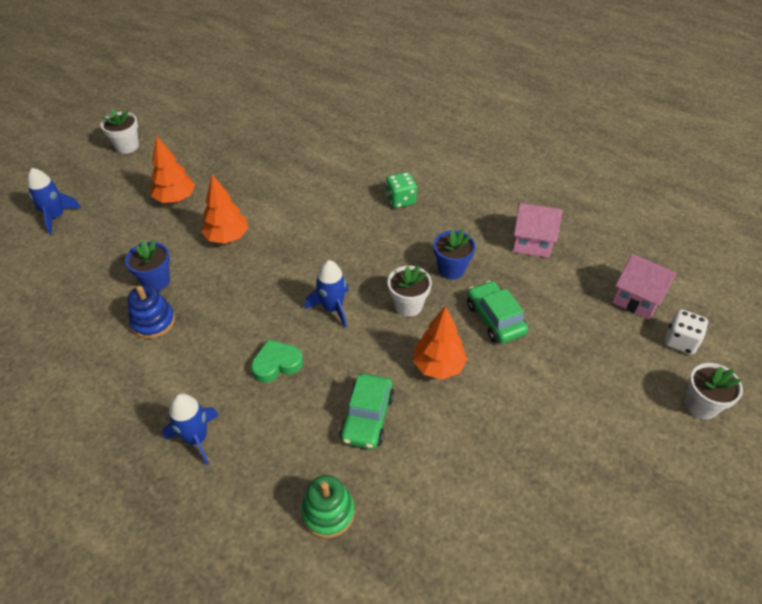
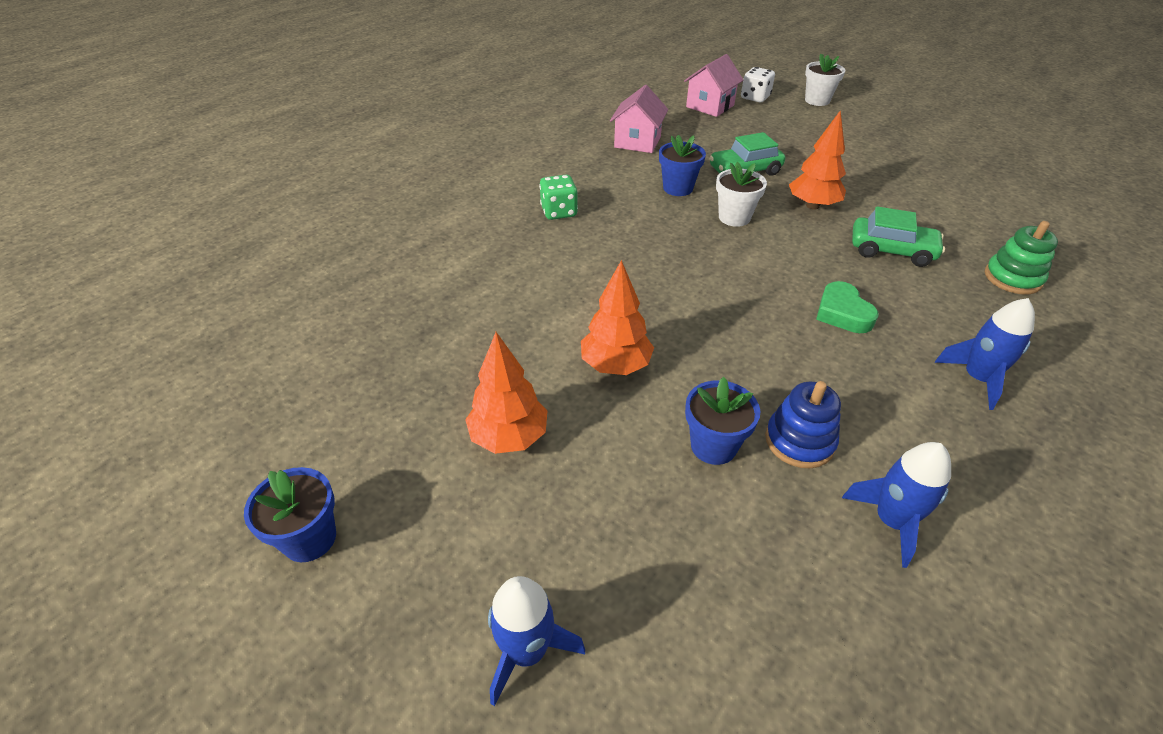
camera: 85 degrees left, 5 degrees down
white flower pot [100,108,139,154] -> blue flower pot [244,467,336,562]
blue rocket [305,260,349,328] -> blue rocket moved to [842,442,951,568]

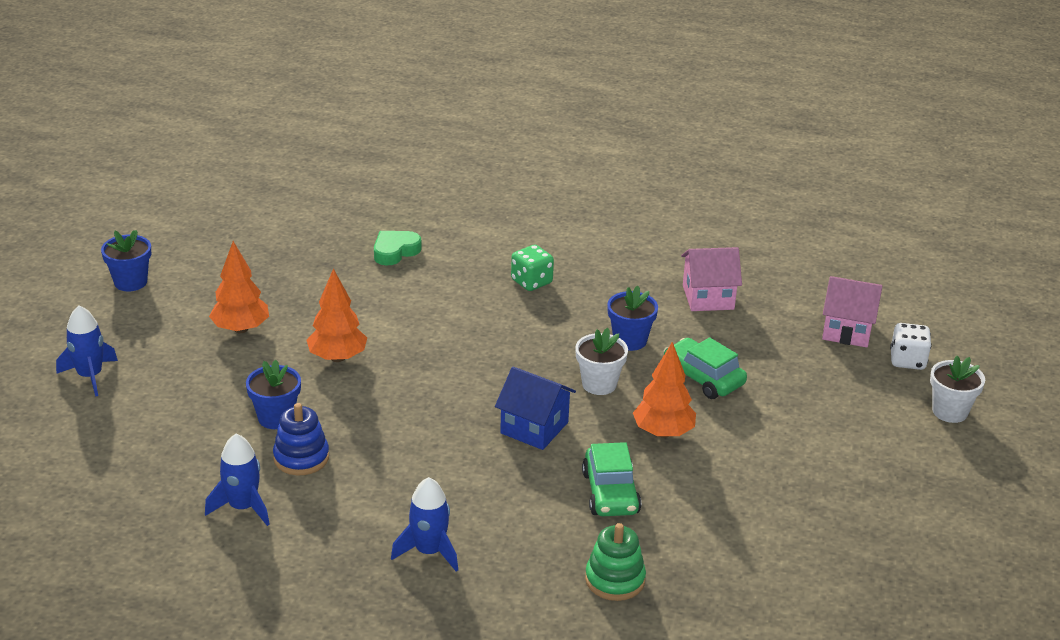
camera: 65 degrees right, 10 degrees down
green heart [816,281,878,333] -> green heart moved to [374,231,422,265]
none -> blue house [495,367,576,450]

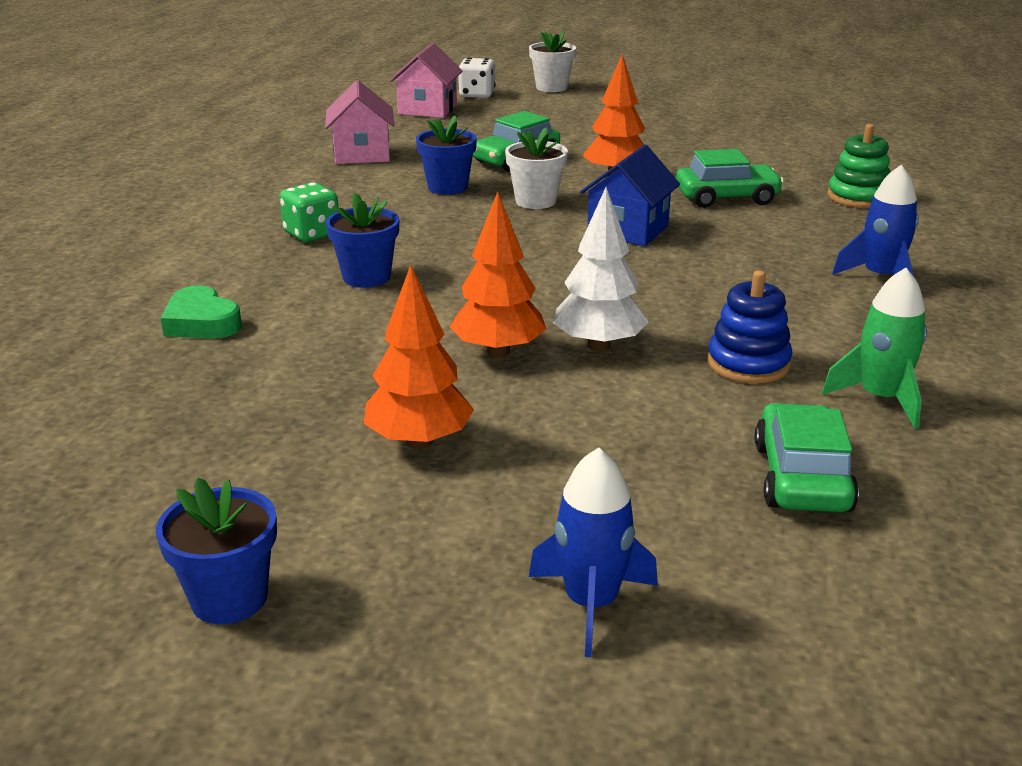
camera: 90 degrees left, 5 degrees down
blue rocket [205,434,270,526] -> green rocket [822,268,927,428]
blue flower pot [246,360,301,429] -> blue flower pot moved to [326,193,399,288]
none -> white tree [553,187,649,351]
none -> green car [755,403,859,512]

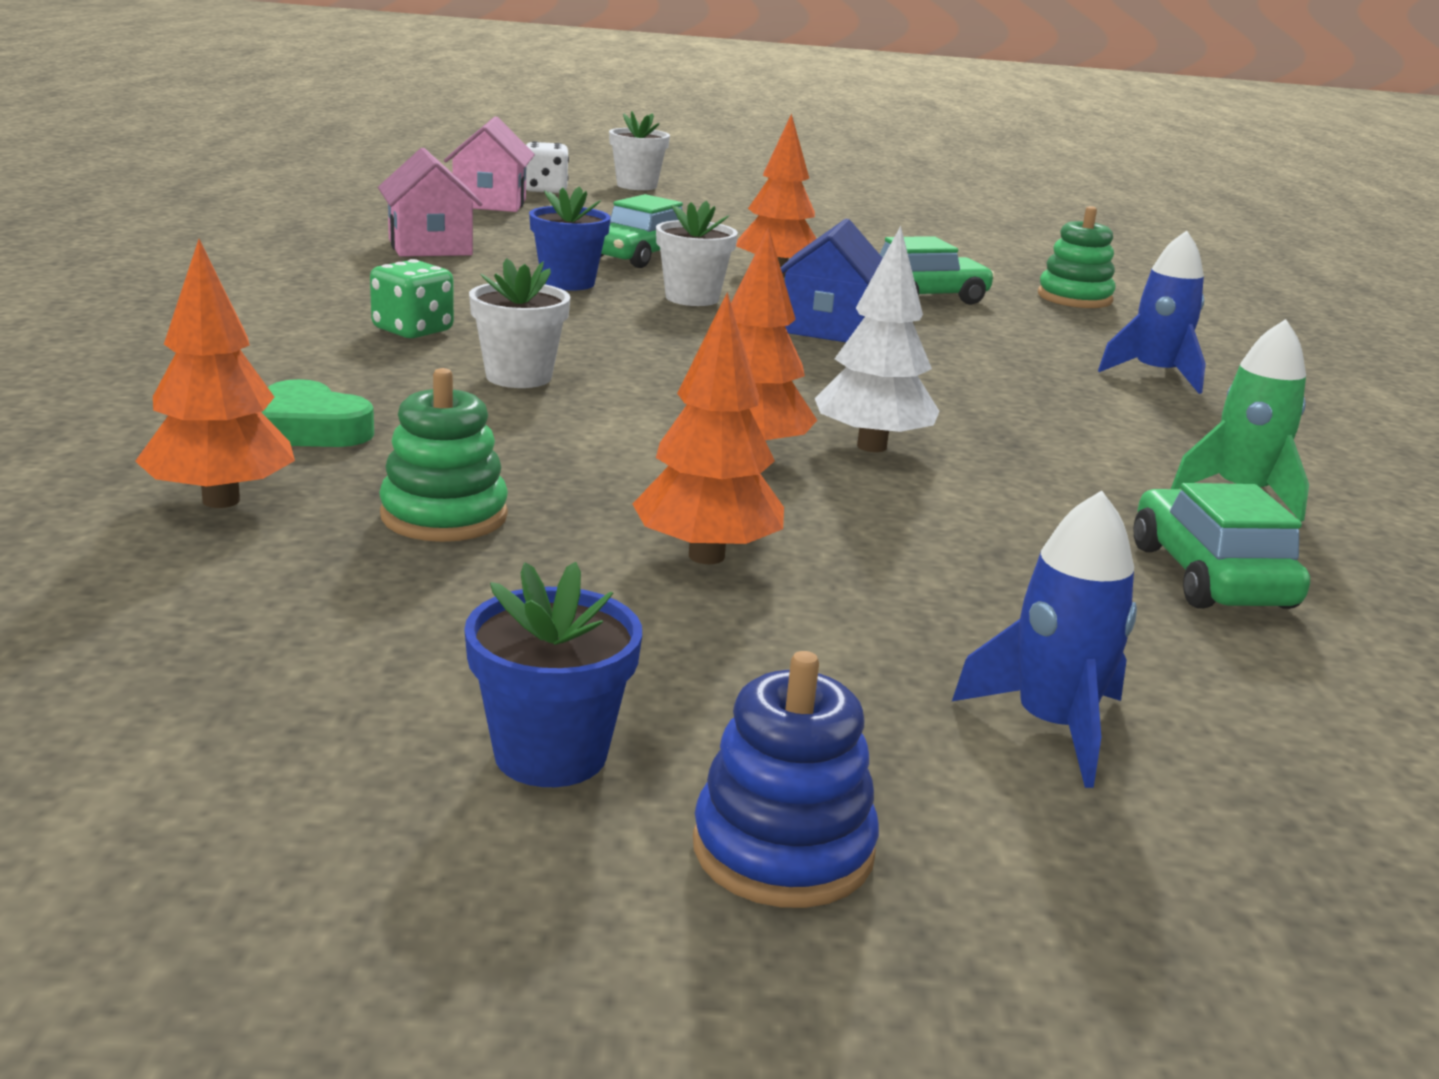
camera: 15 degrees left, 5 degrees down
blue flower pot [326,193,399,288] -> white flower pot [469,258,571,388]
blue stacking toy [707,270,793,384] -> blue stacking toy moved to [693,651,879,908]
none -> orange tree [135,239,295,508]
none -> green stacking toy [379,368,508,542]

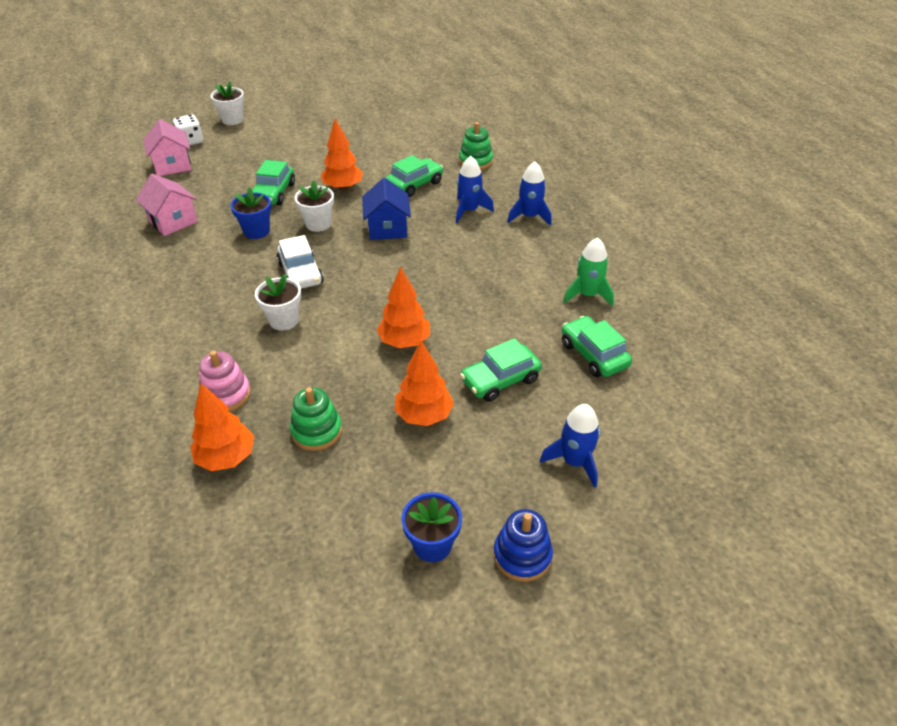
camera: 20 degrees left, 20 degrees up
green heart [262,379,374,447] -> pink stacking toy [199,351,251,412]
green dice [370,259,454,338] -> none
white tree [815,226,940,452] -> none
none -> white car [277,235,324,289]
none -> blue rocket [456,156,494,223]
none -> green car [460,338,542,402]

